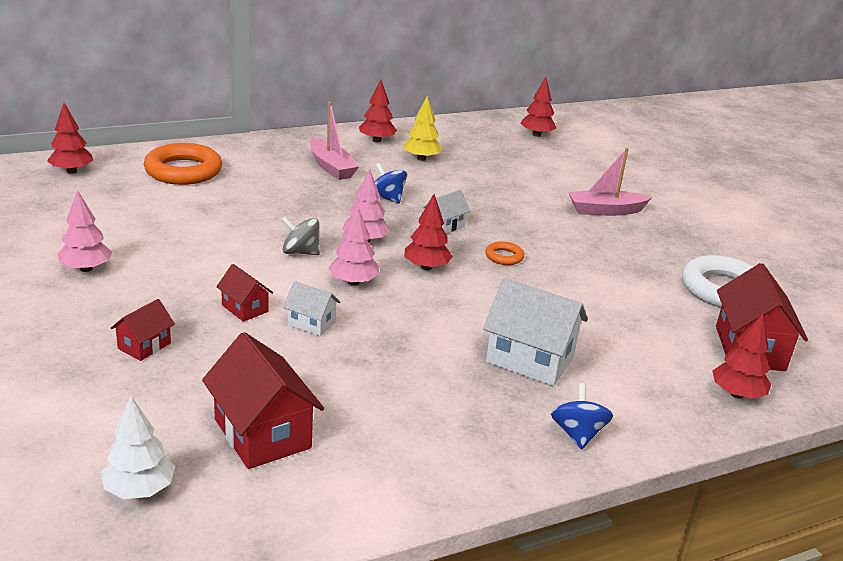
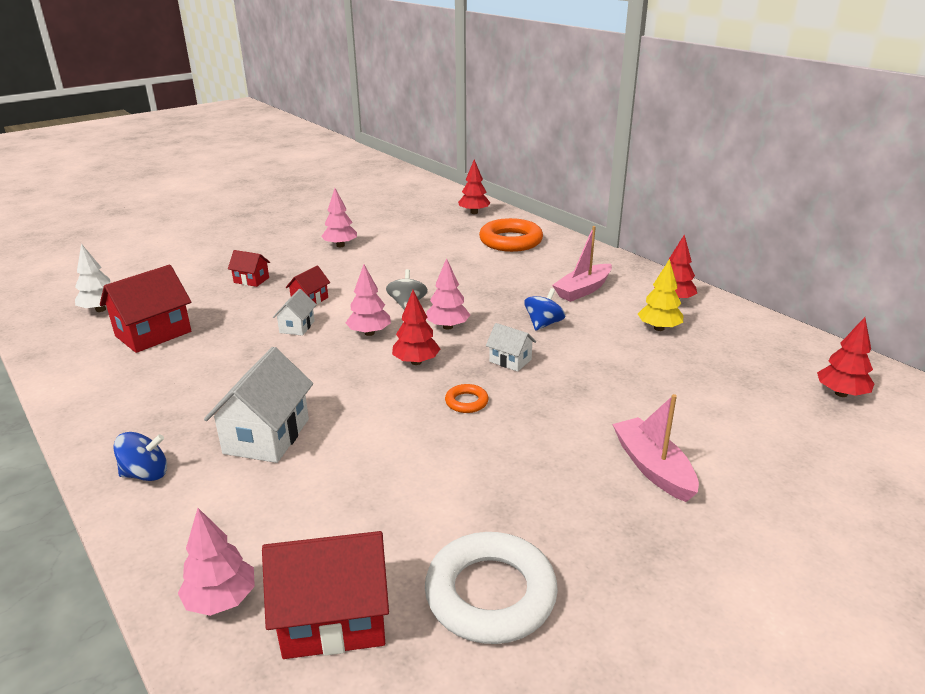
camera: 80 degrees right, 0 degrees up
red tree [712,314,771,399] -> pink tree [178,508,255,616]

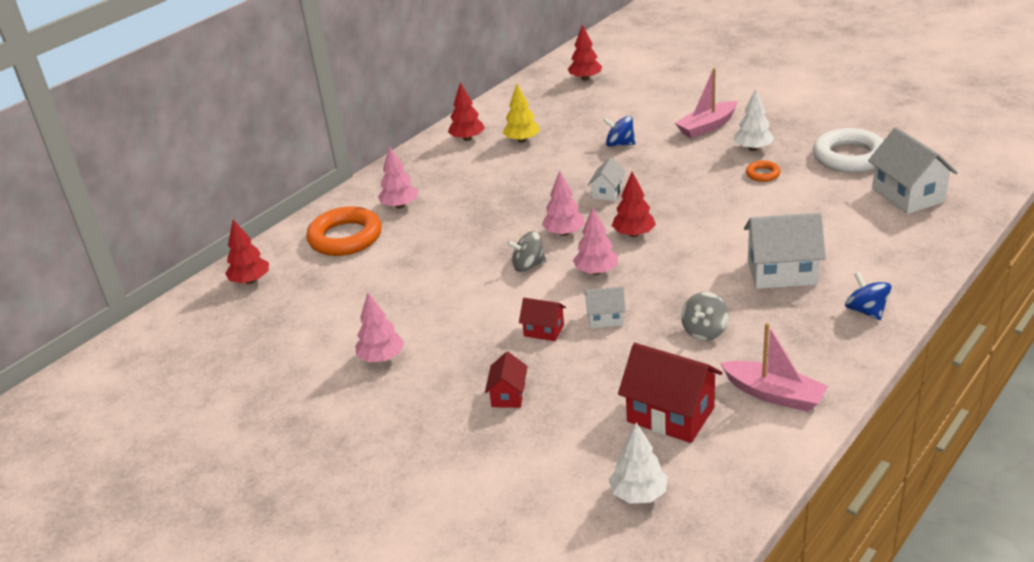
camera: 100 degrees left, 5 degrees up
pink tree [178,508,255,616] -> pink tree moved to [378,146,418,208]
red house [262,531,389,659] -> white house [868,127,958,214]
orange ring [445,384,489,413] -> orange ring moved to [746,161,780,182]
blue spinning top [524,288,565,331] -> blue spinning top moved to [603,116,635,147]
pink boat [552,226,612,302] -> pink boat moved to [720,323,828,412]
none -> grey spinning top [681,292,729,341]
none -> white tree [734,89,774,151]

